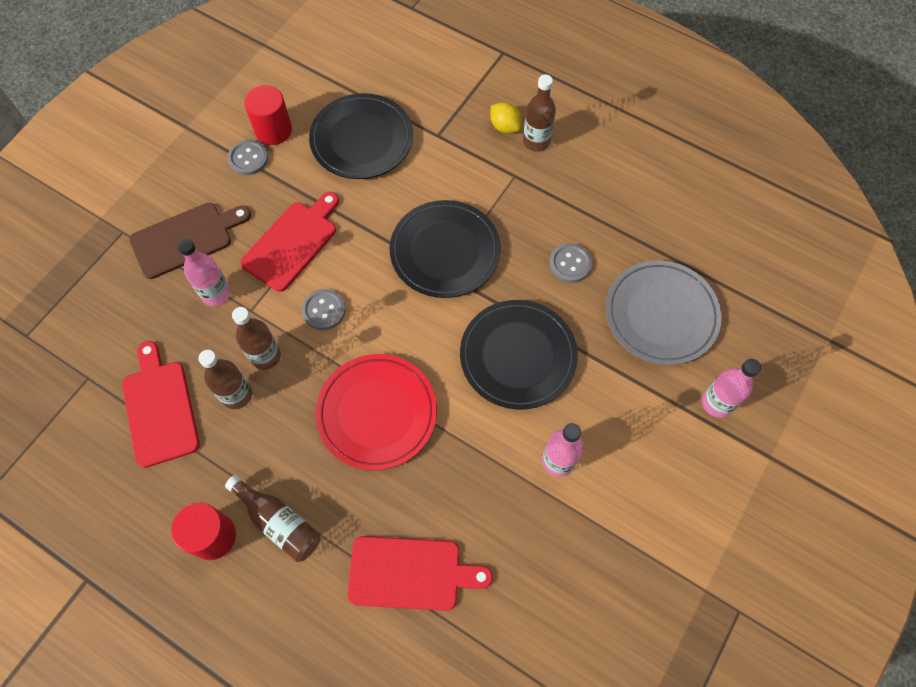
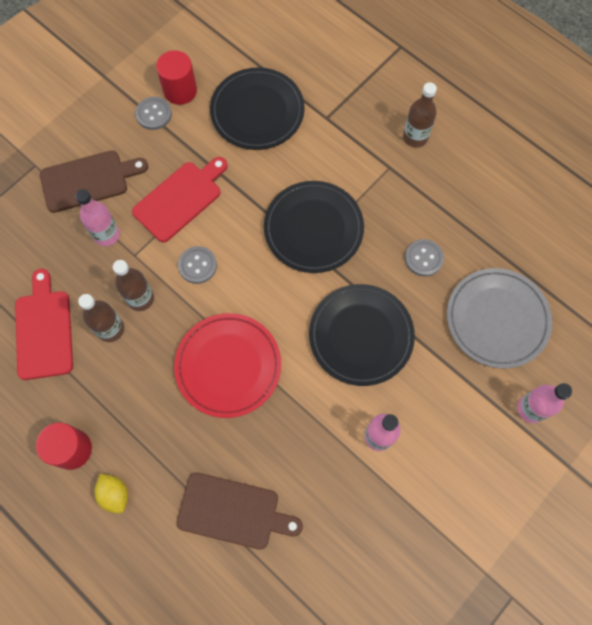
camera: 10 degrees right, 5 degrees up
brown bottle [225,475,321,562] -> none
red cutting board [348,536,493,611] -> brown cutting board [176,472,303,550]
yellow lemon [490,102,522,134] -> yellow lemon moved to [94,474,128,514]

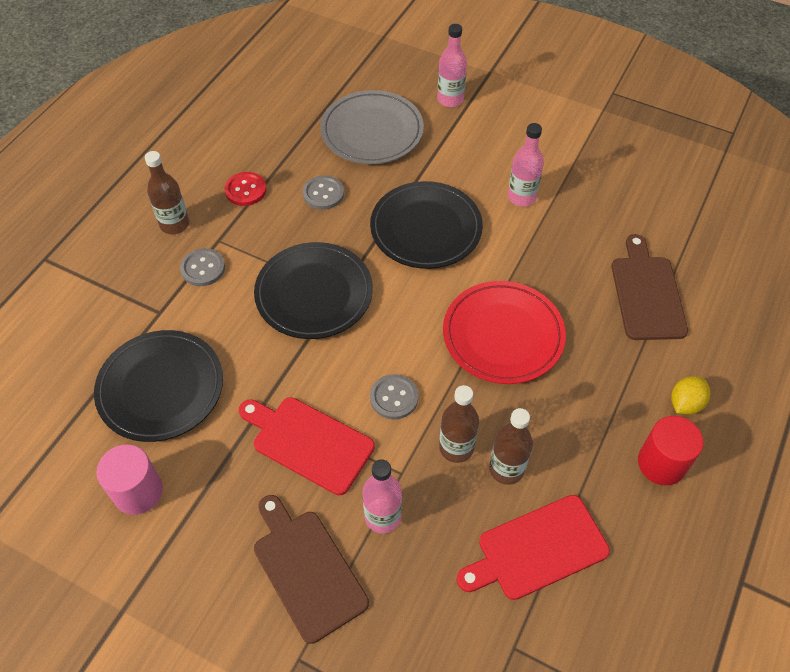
camera: 105 degrees left, 15 degrees down
grey button [135,97,172,130] -> grey button moved to [180,248,225,286]
red cylinder [156,50,197,105] -> pink cylinder [96,444,163,515]
none -> red button [225,172,267,206]

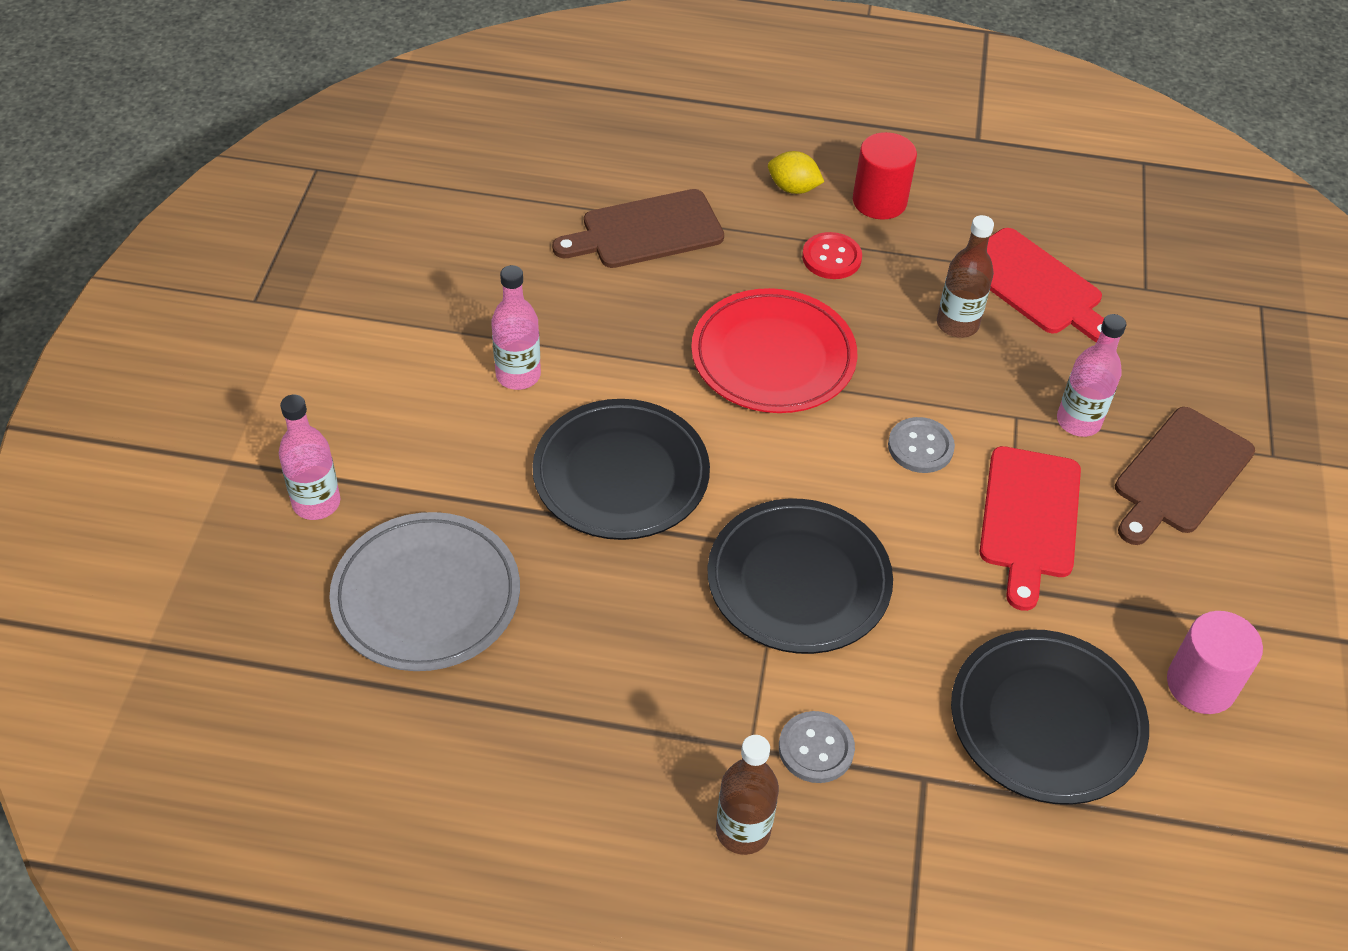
camera: 110 degrees left, 5 degrees down
red button [225,172,267,206] -> red button moved to [802,232,862,279]
grey button [303,175,344,210] -> none
brown bottle [439,385,479,463] -> none

